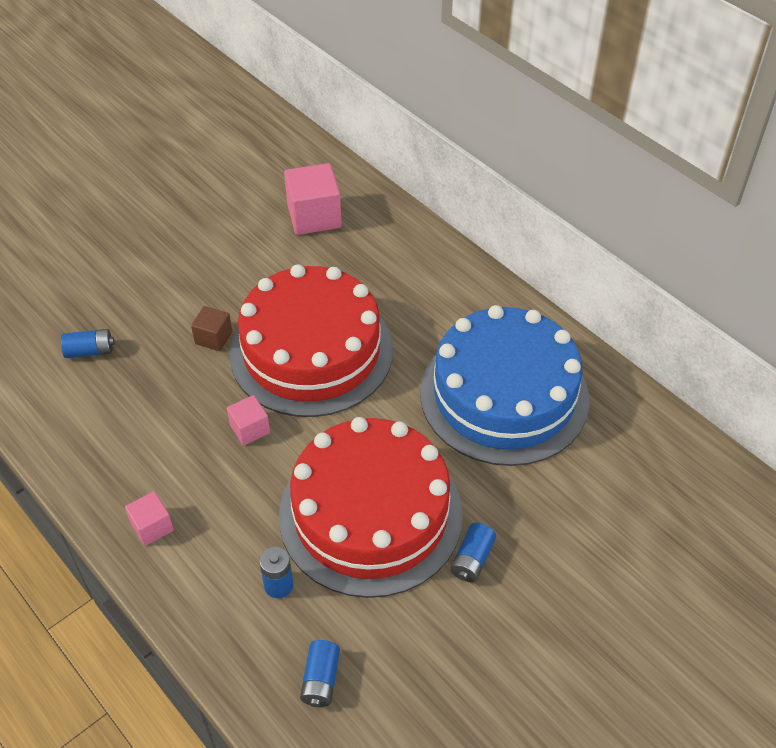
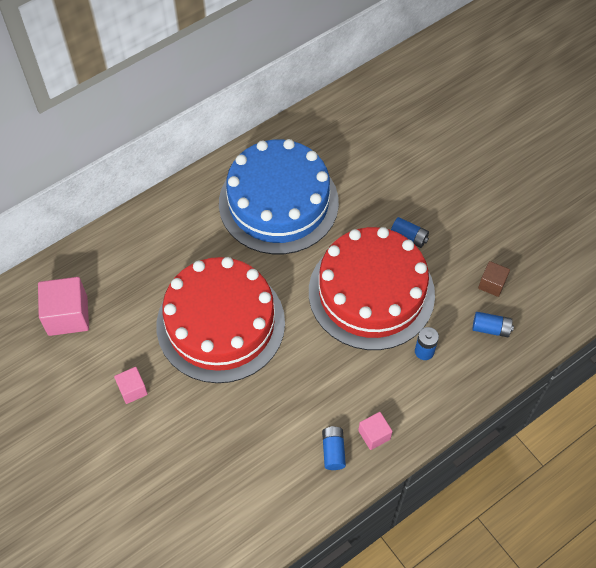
camera: 85 degrees left, 10 degrees up
blue battery [61,329,114,358] -> blue battery moved to [322,426,346,470]
brown cube [191,306,232,351] -> brown cube moved to [478,261,510,297]
pink cube [227,395,270,446] -> pink cube moved to [114,367,148,404]

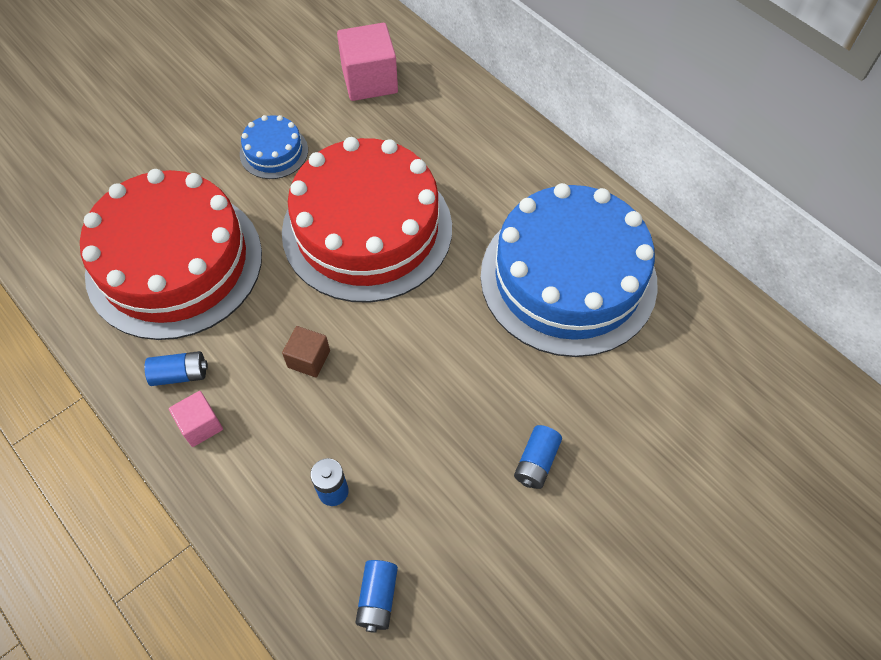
camera: 85 degrees right, 0 degrees up
pink cube [114,367,148,404] -> blue cake [240,115,308,179]
red cake [309,227,435,350] -> red cake moved to [80,169,262,340]
brown cube [478,261,510,297] -> brown cube moved to [282,326,330,378]

